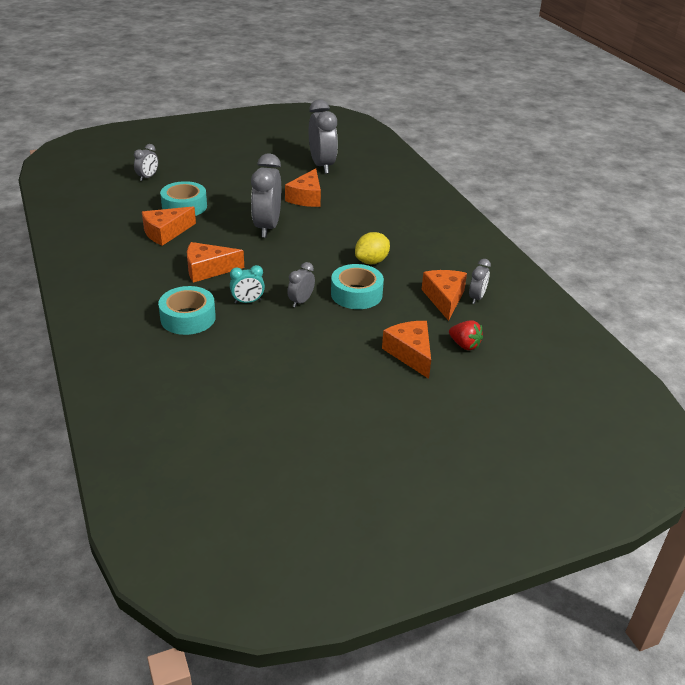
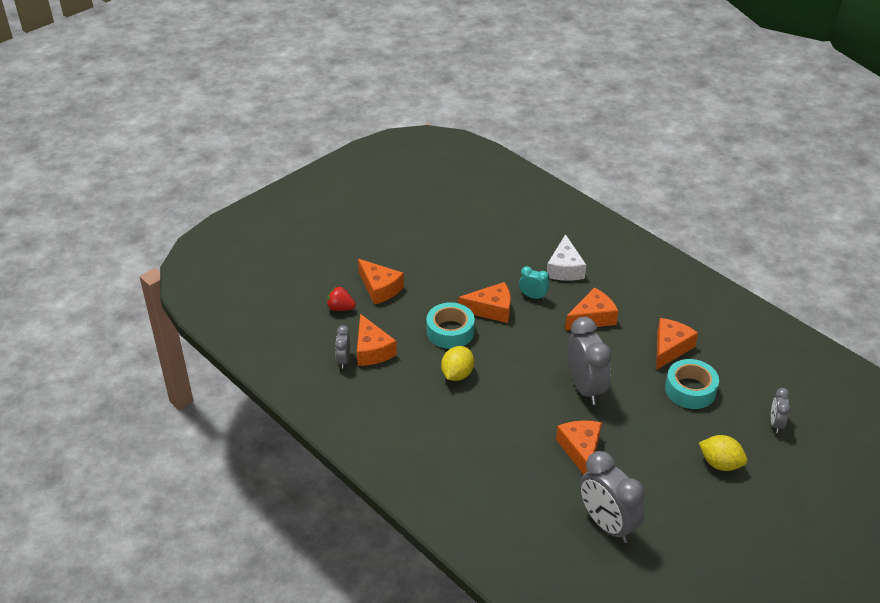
camera: 160 degrees right, 5 degrees up
turquoise tape [158,286,216,335] -> white cheese [547,234,586,281]
turquoise clock [230,265,265,304] -> turquoise clock turned 60 degrees clockwise [519,266,549,300]
grey clock [287,262,315,307] -> orange cheese [458,282,511,323]
none -> yellow lemon [699,435,747,471]

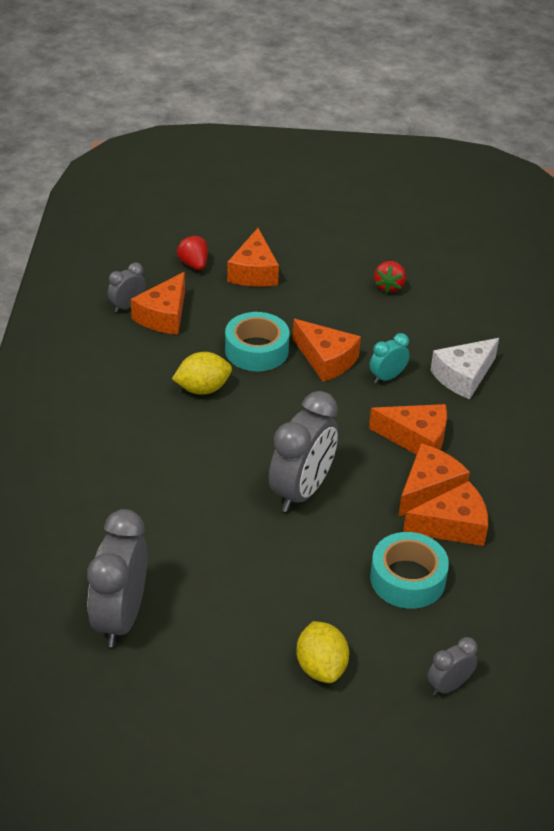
camera: 45 degrees right, 0 degrees up
turquoise clock [519,266,549,300] -> turquoise clock turned 105 degrees counterclockwise [370,333,409,384]
orange cheese [556,420,602,475] -> orange cheese moved to [398,443,470,517]
none -> red strawberry [374,261,406,293]

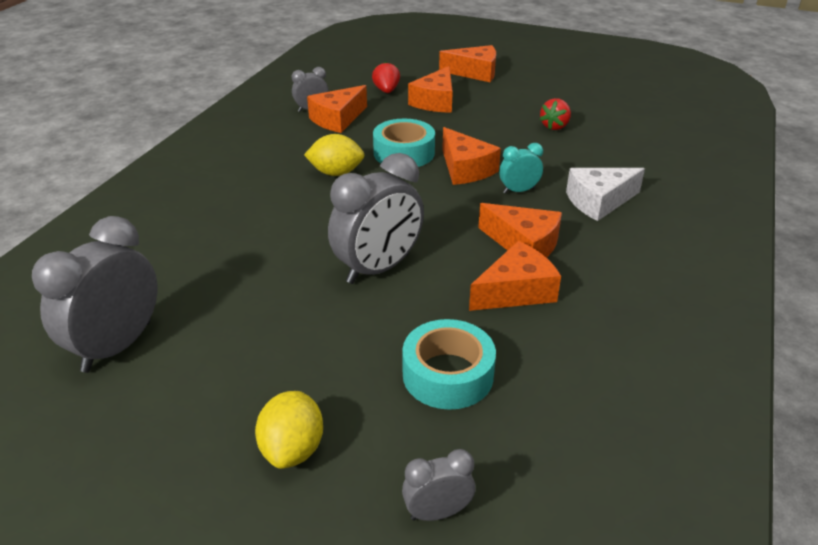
camera: 20 degrees right, 5 degrees down
orange cheese [403,481,488,546] -> orange cheese moved to [439,45,496,82]

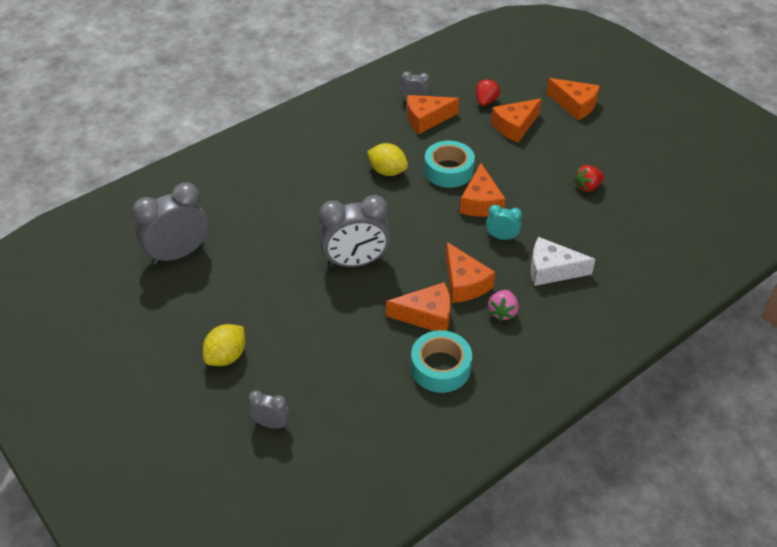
camera: 30 degrees right, 10 degrees up
turquoise tape [402,319,496,410] -> turquoise tape moved to [411,330,472,393]
none -> pink strawberry [488,290,519,321]

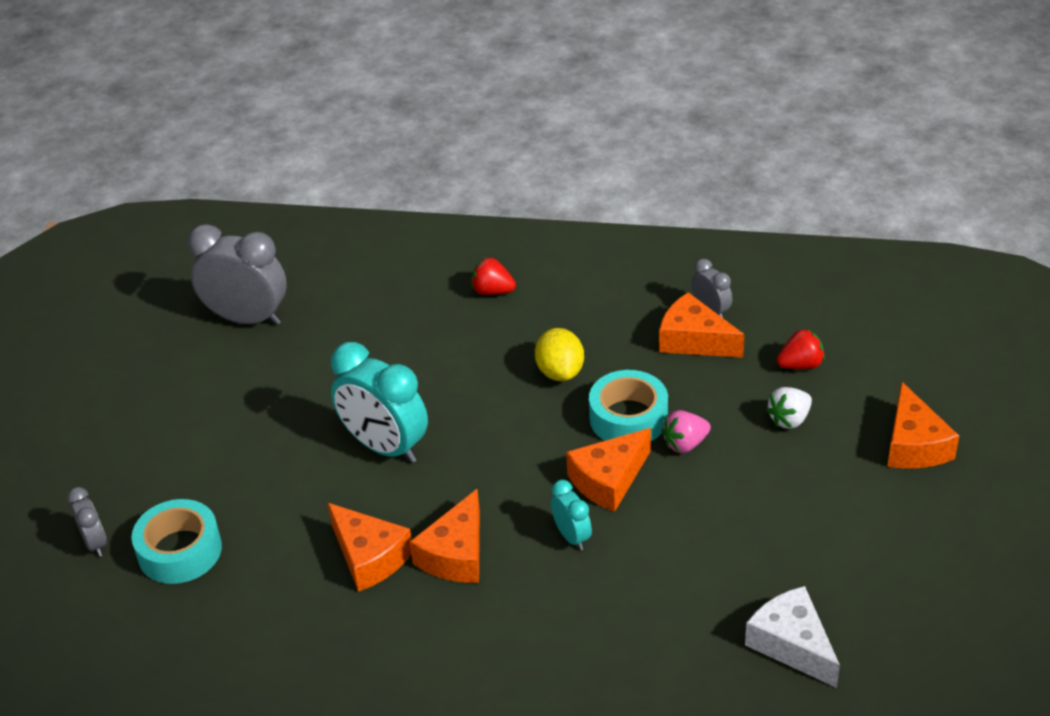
camera: 50 degrees right, 5 degrees down
yellow lemon [203,324,245,366] -> none
grey clock [318,195,391,267] -> turquoise clock [331,342,428,463]
turquoise tape [411,330,472,393] -> turquoise tape moved to [131,499,222,584]
pink strawberry [488,290,519,321] -> pink strawberry moved to [662,410,711,453]
orange cheese [491,98,542,143] -> white strawberry [766,387,812,429]
white cheese [531,237,596,286] -> white cheese moved to [745,586,840,688]
red strawberry [574,165,605,192] -> red strawberry moved to [471,258,516,295]

